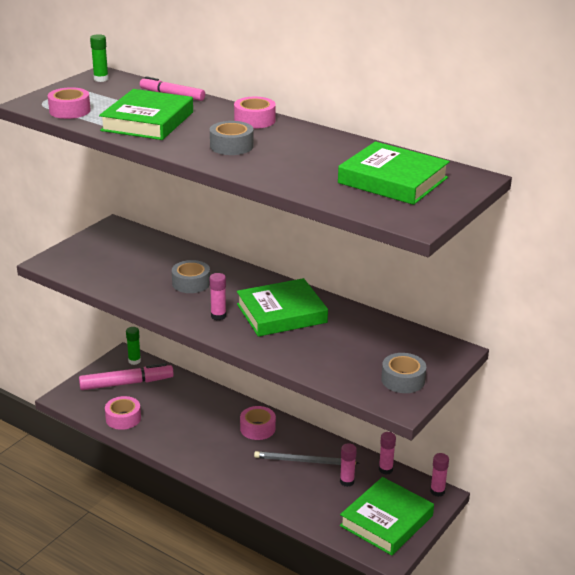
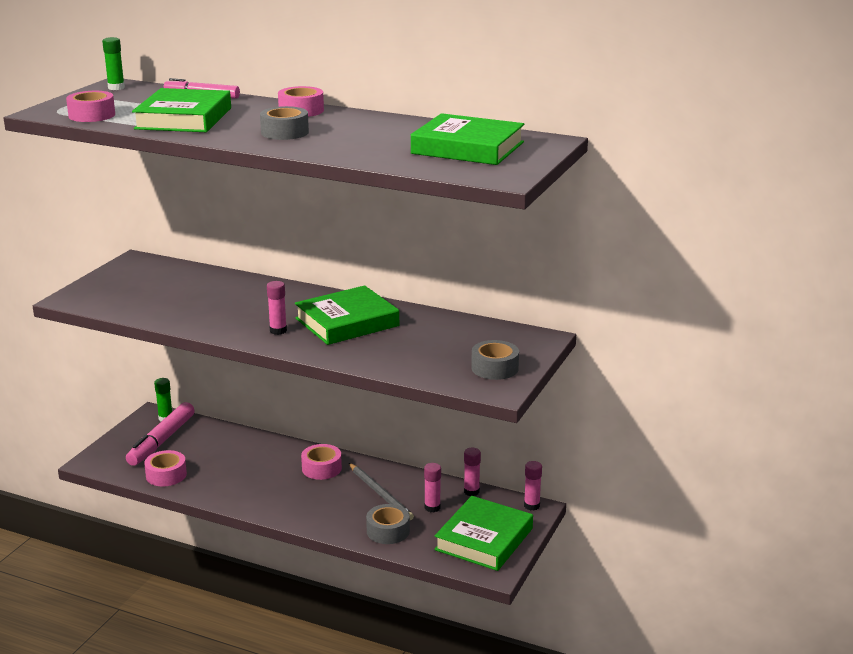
camera: 10 degrees left, 5 degrees down
pink marker [79,363,174,390] -> pink marker turned 135 degrees clockwise [126,402,195,466]
grey tape [172,260,210,293] -> grey tape moved to [366,504,410,544]
grey pencil [254,451,360,465] -> grey pencil turned 120 degrees counterclockwise [349,463,414,520]

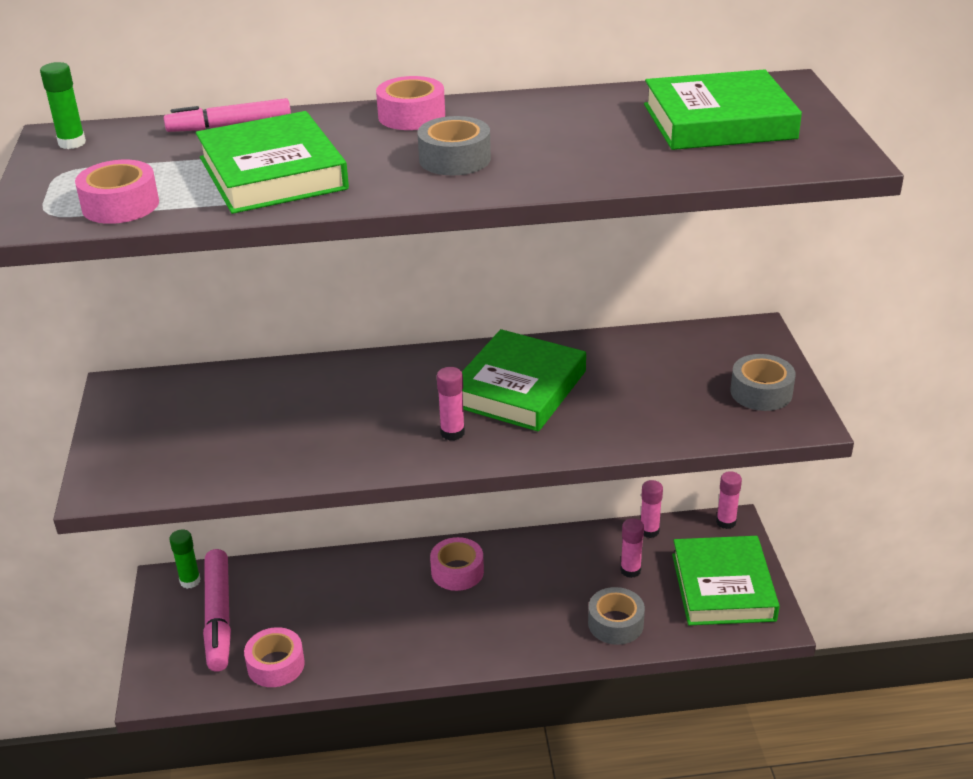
camera: 30 degrees left, 10 degrees up
grey pencil [349,463,414,520] -> none

